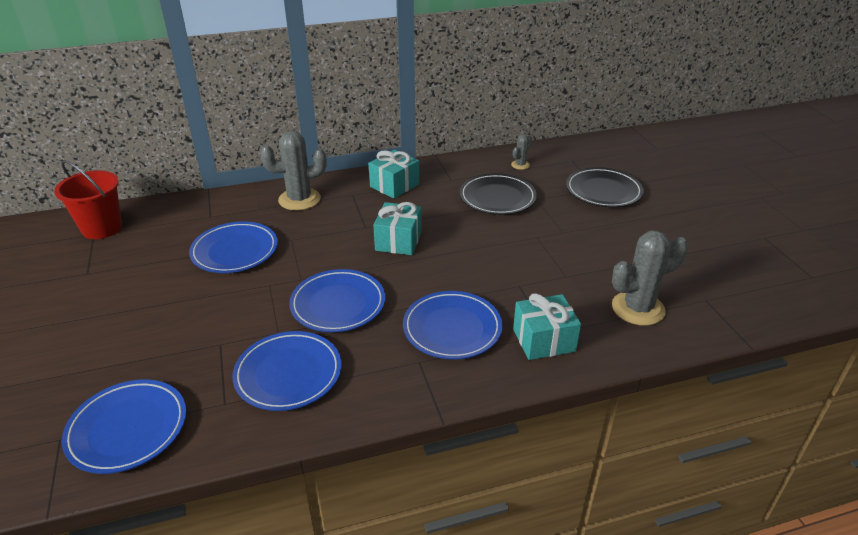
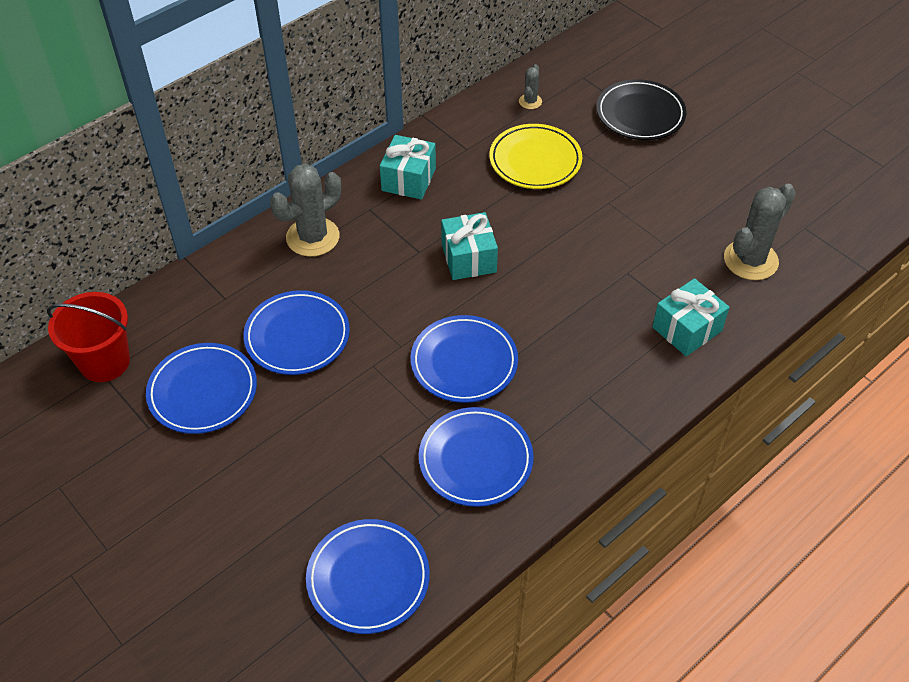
camera: 25 degrees left, 15 degrees up
blue plate [403,291,503,359] -> blue plate moved to [146,343,257,434]
black plate [459,173,537,215] -> yellow plate [489,124,582,189]

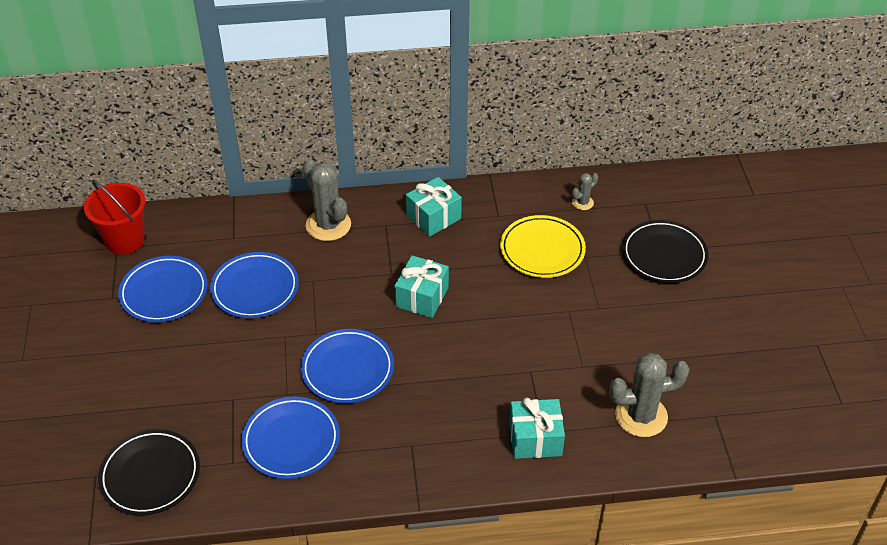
camera: 35 degrees right, 5 degrees down
grey cactus [270,164,341,257] -> grey cactus turned 60 degrees clockwise [302,158,351,241]
blue plate [306,519,430,634] -> black plate [98,429,200,516]

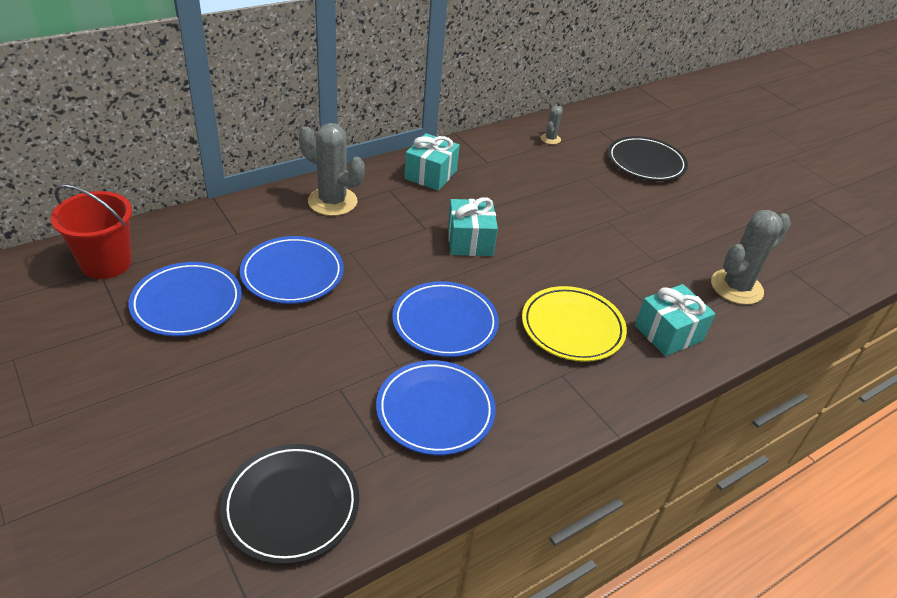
camera: 30 degrees left, 5 degrees down
yellow plate [500,215,586,278] -> yellow plate moved to [522,286,627,362]

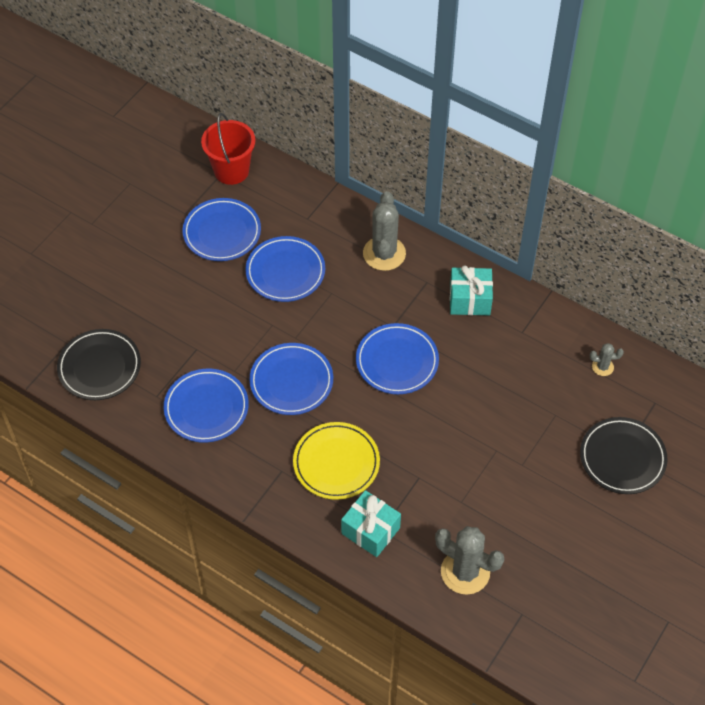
camera: 70 degrees right, 15 degrees up
turquoise gift [448,197,498,256] -> blue plate [356,323,439,394]

